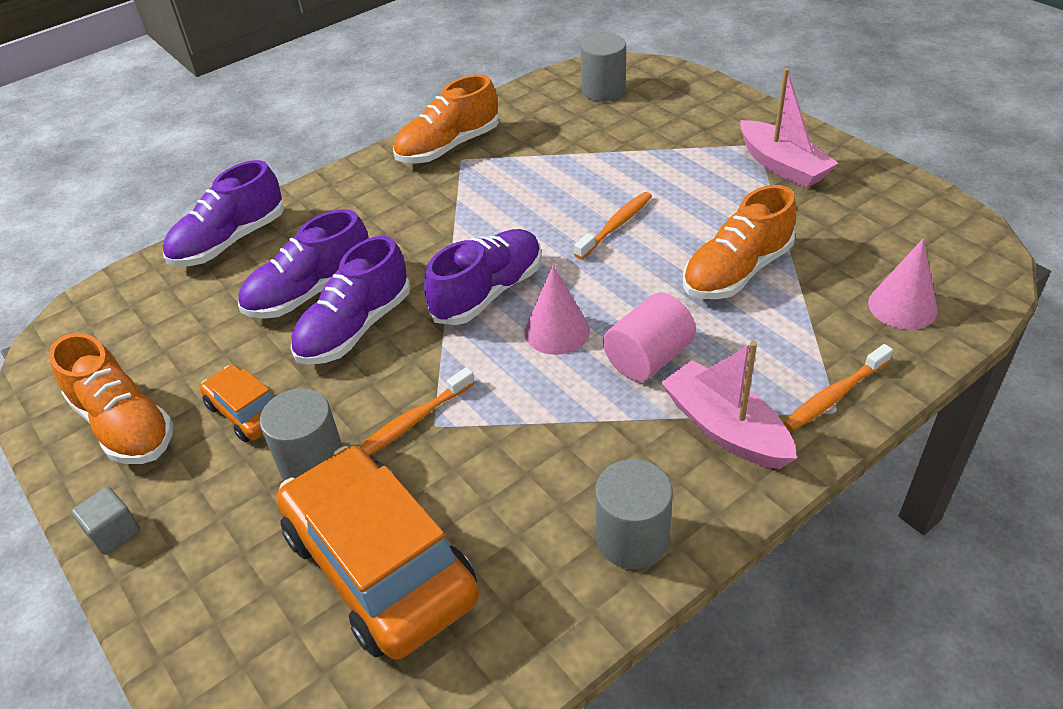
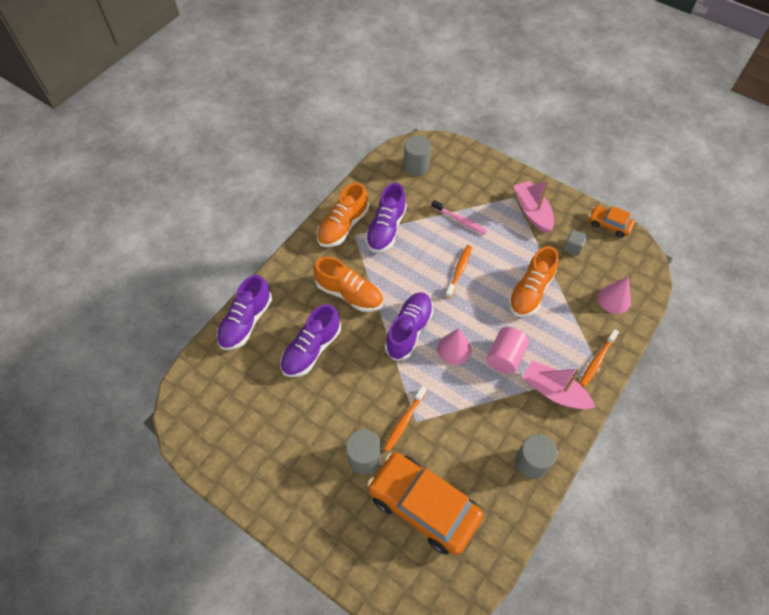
camera: 20 degrees left, 15 degrees up
orange shoe [49,333,173,464] -> orange shoe moved to [313,257,383,312]
grey cube [71,487,140,555] -> grey cube moved to [563,229,588,256]
orange car [200,365,273,442] -> orange car moved to [589,205,635,238]
purple shoe [291,236,410,365] -> purple shoe moved to [365,183,407,253]
pink boat [740,68,838,188] -> pink boat turned 150 degrees counterclockwise [514,180,554,233]
none -> pink toothbrush [432,200,487,235]

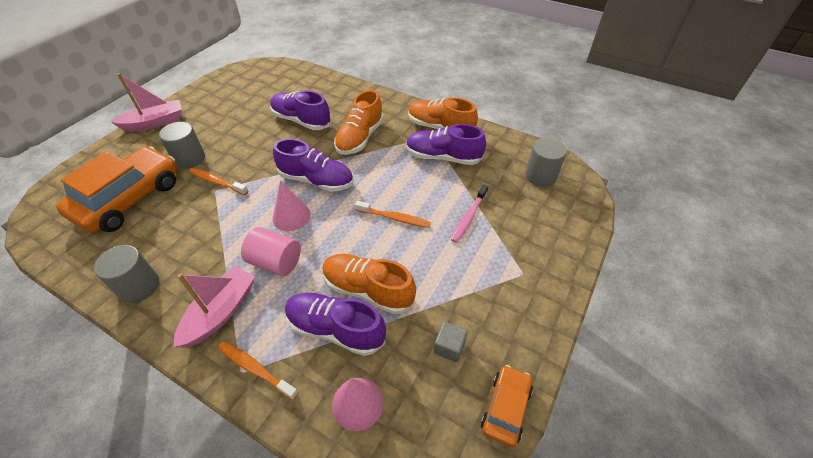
camera: 85 degrees right, 10 degrees down
purple shoe [216,275,272,350] -> purple shoe moved to [285,293,386,356]
pink boat [514,180,554,233] -> pink boat moved to [111,73,182,132]

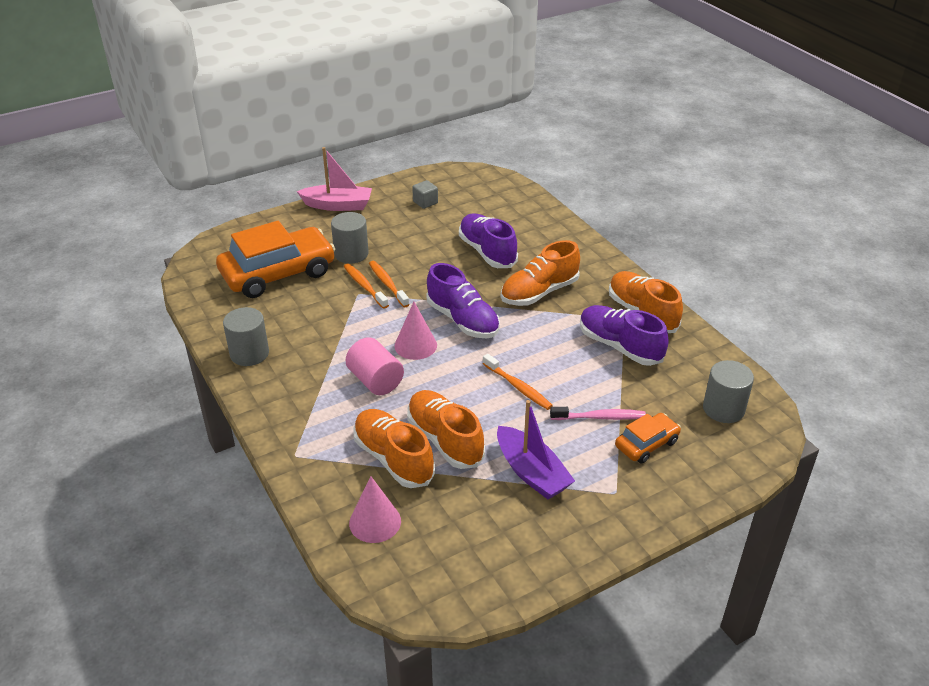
camera: 30 degrees right, 10 degrees down
pink boat [173,266,255,347] -> none
orange toothbrush [218,341,299,400] -> orange toothbrush moved to [369,261,410,307]
purple shoe [285,293,386,356] -> orange shoe [353,409,435,488]
grey cube [434,322,467,362] -> grey cube moved to [412,180,438,209]
pink toothbrush [451,185,488,243] -> pink toothbrush turned 150 degrees counterclockwise [550,407,646,420]
orange car [481,365,533,447] -> orange car moved to [615,413,681,463]
none -> purple boat [497,400,575,499]

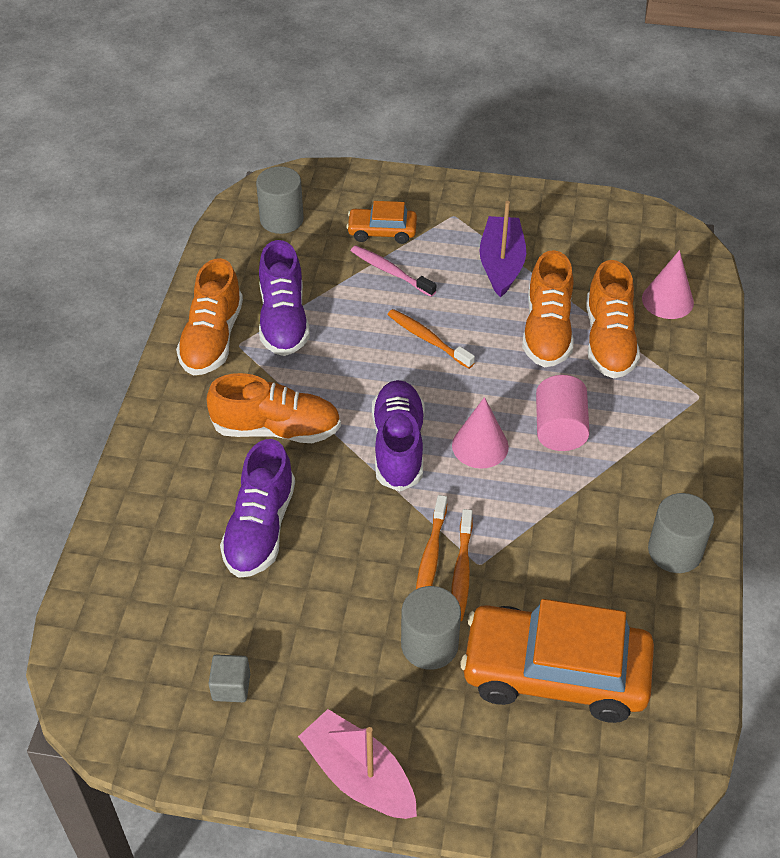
camera: 140 degrees left, 10 degrees up
orange toothbrush [483,354,553,410] -> orange toothbrush turned 45 degrees counterclockwise [387,309,475,369]

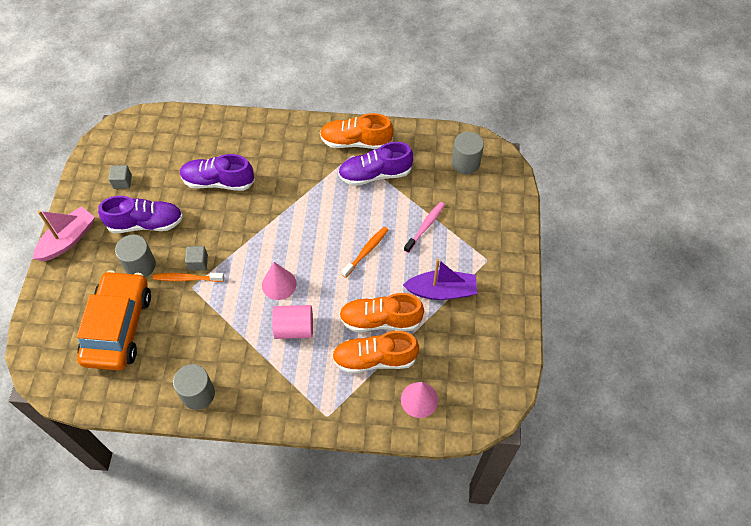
camera: 85 degrees right, 10 degrees up
orange shoe [207,373,341,443] -> none
orange car [346,201,417,244] -> none
purple shoe [372,380,425,491] -> purple shoe moved to [98,196,183,233]
orange toothbrush [416,495,447,589] -> grey cube [185,246,208,271]

